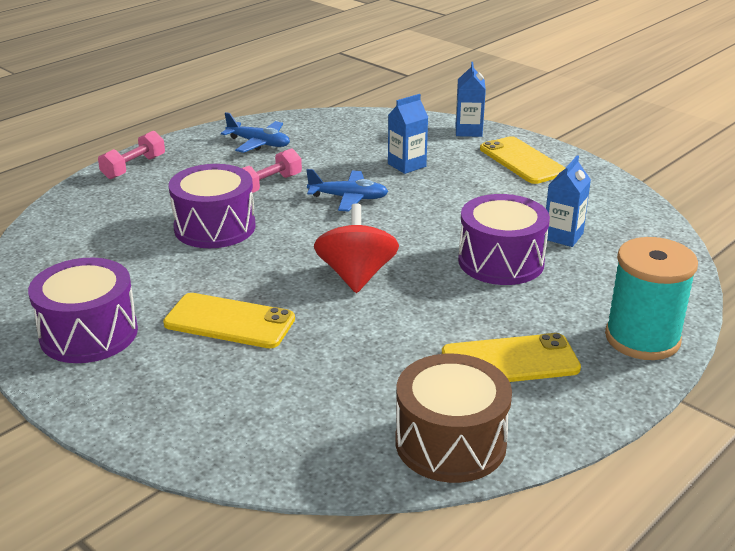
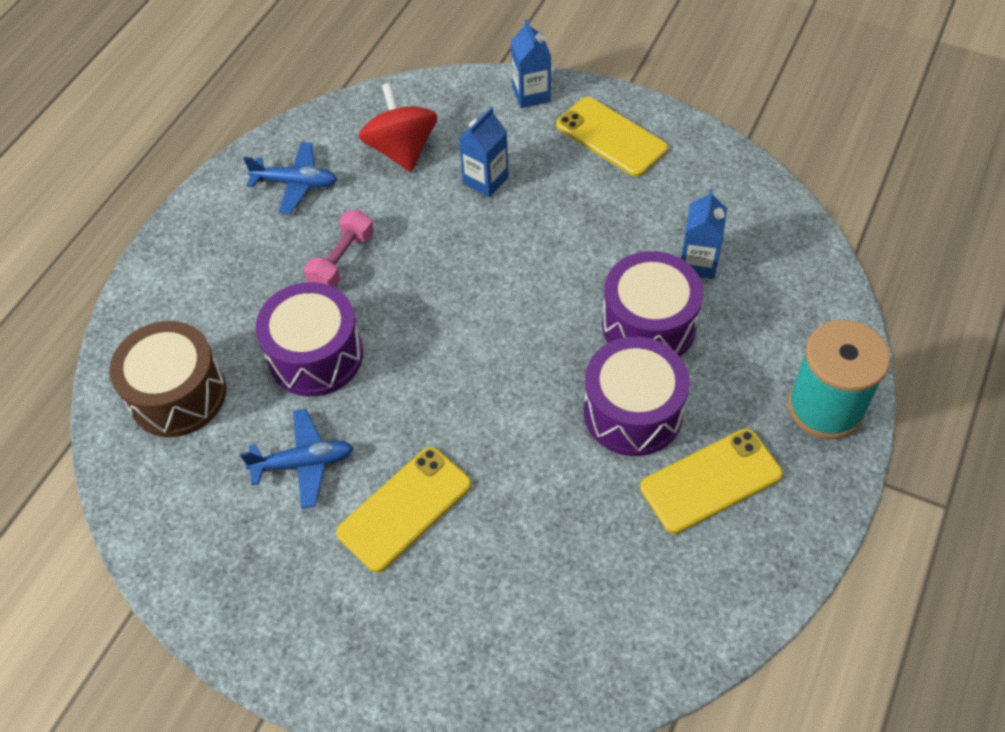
camera: 15 degrees left, 25 degrees up
purple drum [28,258,138,363] -> purple drum moved to [584,337,690,456]
pink dumbbell [98,131,165,179] -> none
yellow phone [163,293,295,348] -> yellow phone turned 45 degrees counterclockwise [336,447,472,573]
blue plane [306,169,388,212] -> blue plane moved to [240,409,354,509]
red spinning top [314,203,399,293] -> red spinning top moved to [359,83,438,172]
brown drum [395,354,512,483] -> brown drum moved to [109,321,226,437]

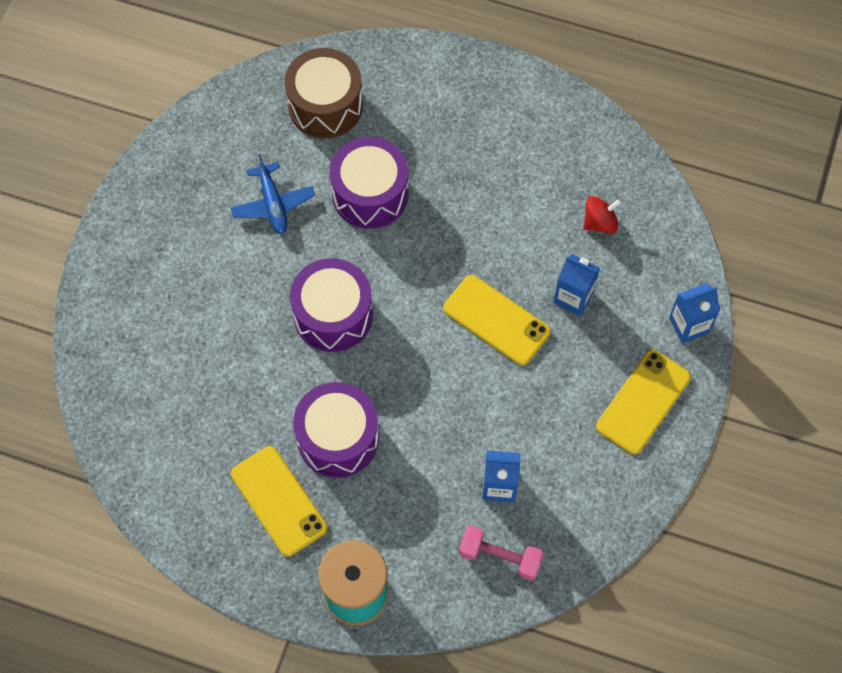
camera: 80 degrees right, 10 degrees up
blue plane [243,142,337,214] -> none
pink dumbbell [304,210,374,288] -> pink dumbbell moved to [459,525,544,581]
yellow phone [336,447,472,573] -> yellow phone moved to [443,275,550,365]
red spinning top [359,83,438,172] -> red spinning top [583,196,622,233], size x0.60
purple drum [602,251,703,356] -> purple drum moved to [290,258,373,352]

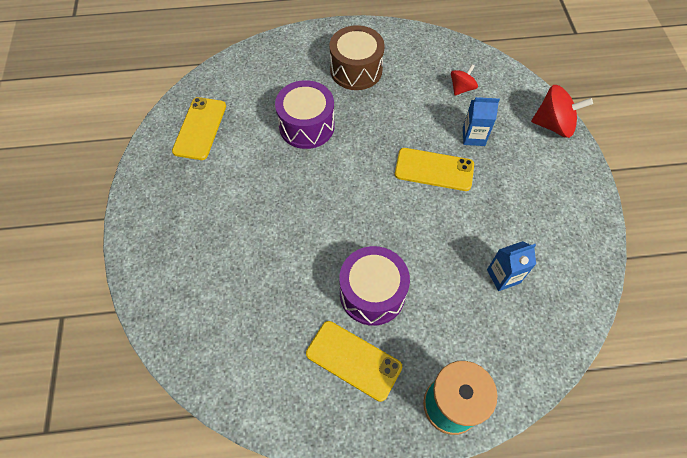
camera: 25 degrees left, 5 degrees down
blue plane [231,154,315,234] -> none
brown drum [285,48,363,138] -> brown drum moved to [329,25,385,90]
purple drum [290,258,373,352] -> none
pink dumbbell [459,525,544,581] -> none
yellow phone [596,350,691,454] -> yellow phone moved to [172,97,226,160]
blue carton [669,283,720,343] -> red spinning top [531,85,593,138]

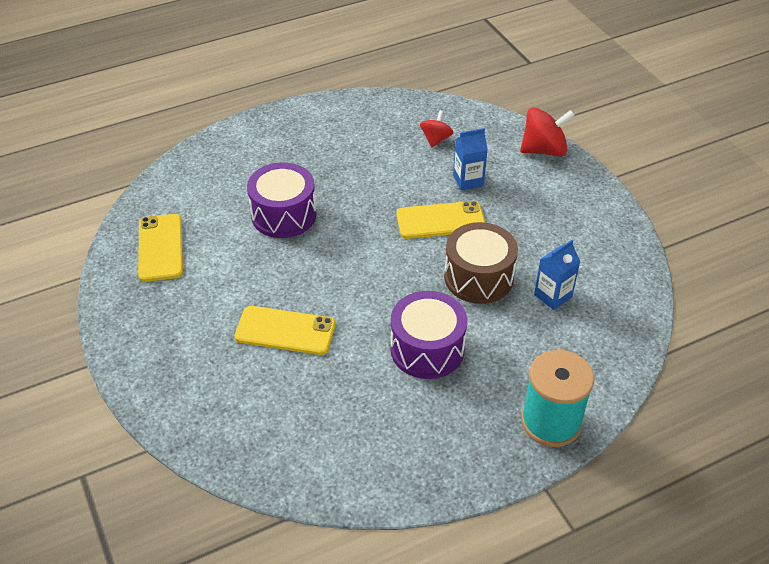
camera: 20 degrees left, 15 degrees down
yellow phone [306,321,402,402] -> yellow phone moved to [235,306,336,355]
brown drum [329,25,385,90] -> brown drum moved to [444,222,518,304]

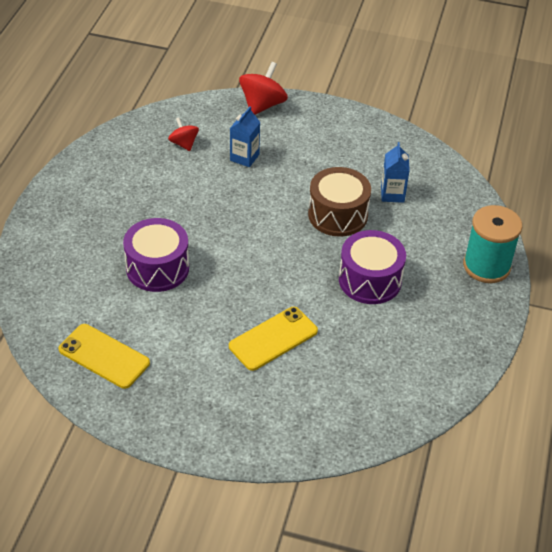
camera: 50 degrees left, 0 degrees up
yellow phone [396,201,486,239] -> none

